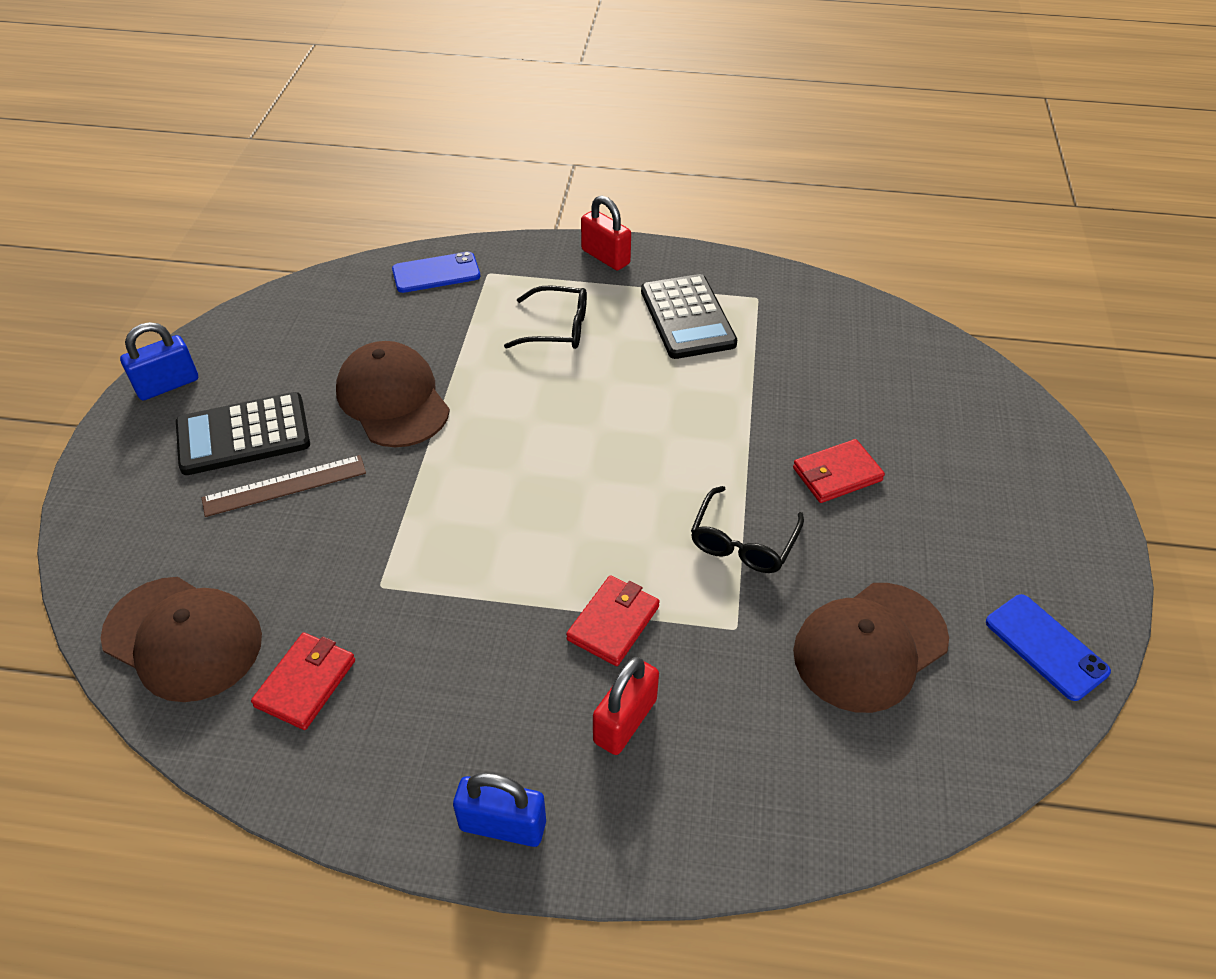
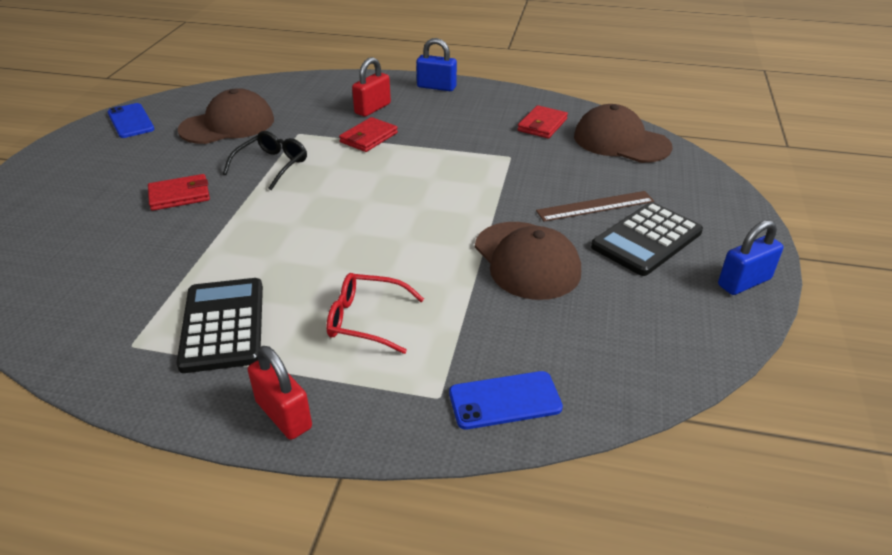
camera: 175 degrees left, 10 degrees down
black calculator [176,392,310,475] -> black calculator turned 150 degrees clockwise [591,202,703,276]
black glasses [504,286,587,349] -> red glasses [327,273,424,354]

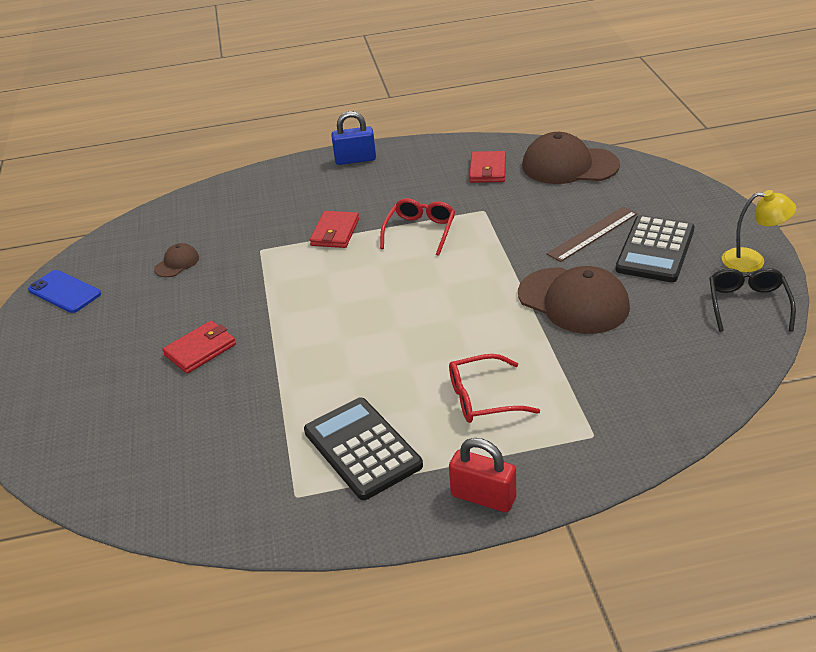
camera: 20 degrees left, 0 degrees up
brown cap [178,88,274,144] -> brown cap [154,243,199,277], size x0.47
black glasses [223,131,307,190] -> black glasses moved to [709,268,796,332]
red padlock [352,57,391,117] -> none
blue phone [449,371,563,429] -> none
blue padlock [718,220,784,295] -> yellow lamp [722,190,796,272]
none -> red glasses [380,198,455,256]

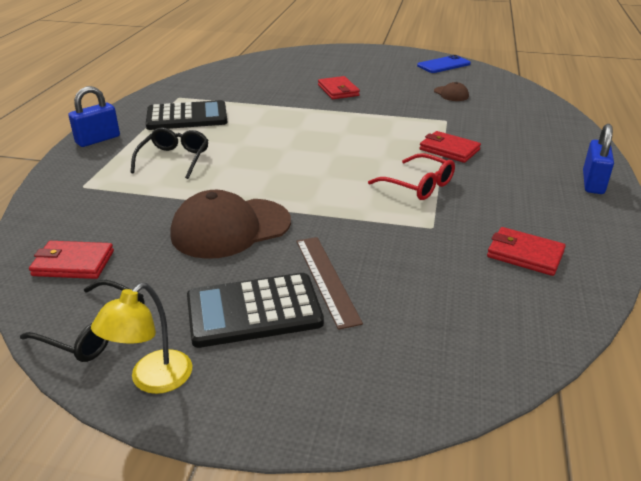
camera: 110 degrees right, 5 degrees down
red glasses [449,354,540,423] -> black glasses [130,128,209,179]
red padlock [449,438,516,512] -> blue padlock [68,86,120,147]
brown cap [522,132,620,184] -> none
black calculator [616,215,695,282] -> black calculator turned 60 degrees counterclockwise [187,273,324,348]
none -> red wallet [29,241,114,279]

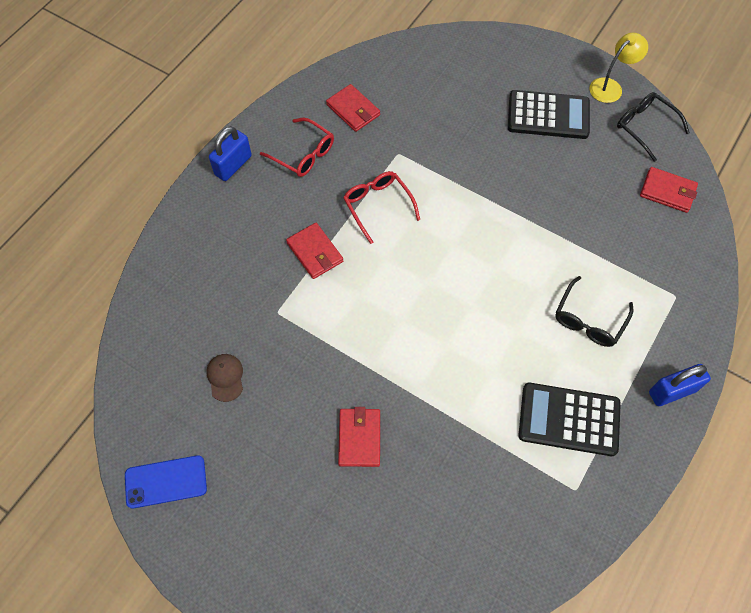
camera: 160 degrees left, 30 degrees up
brown cap [170,190,291,259] -> none
brown ruler [296,237,363,330] -> none
none -> red glasses [260,118,334,177]

